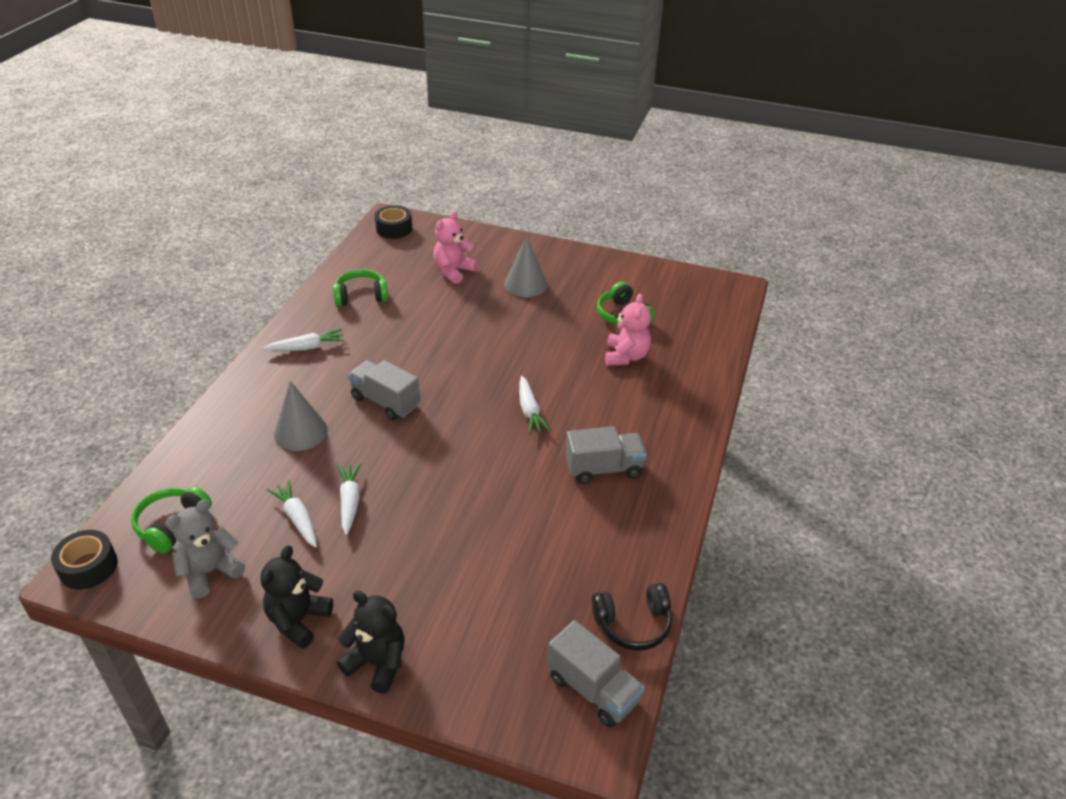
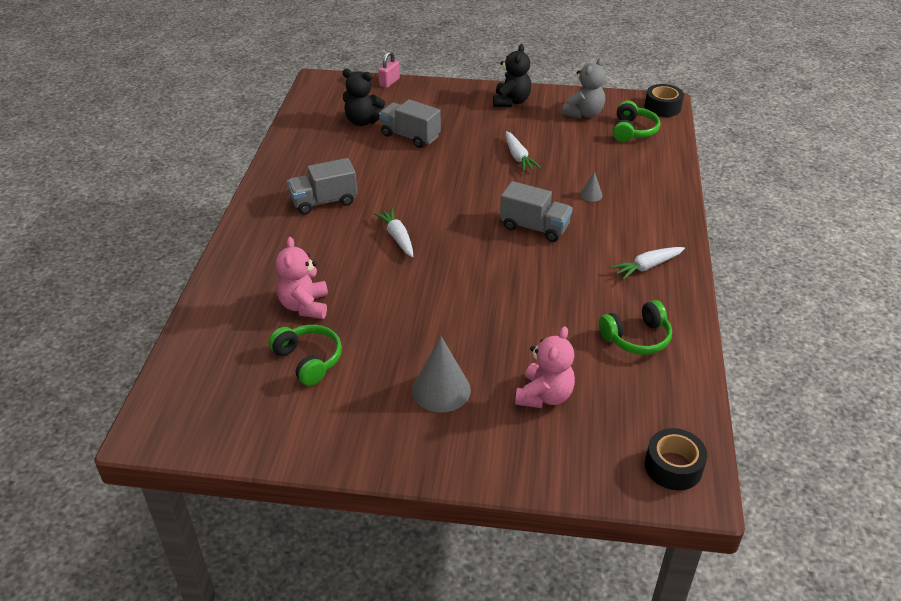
camera: 170 degrees right, 0 degrees up
white carrot [267,480,317,547] -> none
grey cone [274,381,328,451] -> grey cone [580,171,602,202], size x0.48
black teddy bear [337,591,405,694] -> black teddy bear moved to [343,69,385,126]
grey truck [547,620,645,728] -> grey truck moved to [379,99,441,148]
black headphones [592,583,672,651] -> none
none -> pink padlock [378,51,400,88]

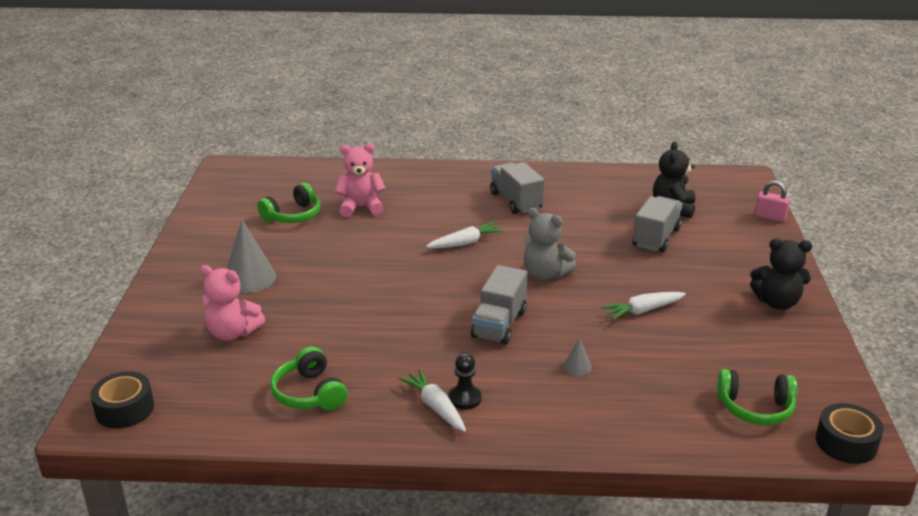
camera: 85 degrees right, 10 degrees down
grey teddy bear [562,58,605,119] -> grey teddy bear moved to [524,208,576,280]
none -> black pawn [448,353,482,410]

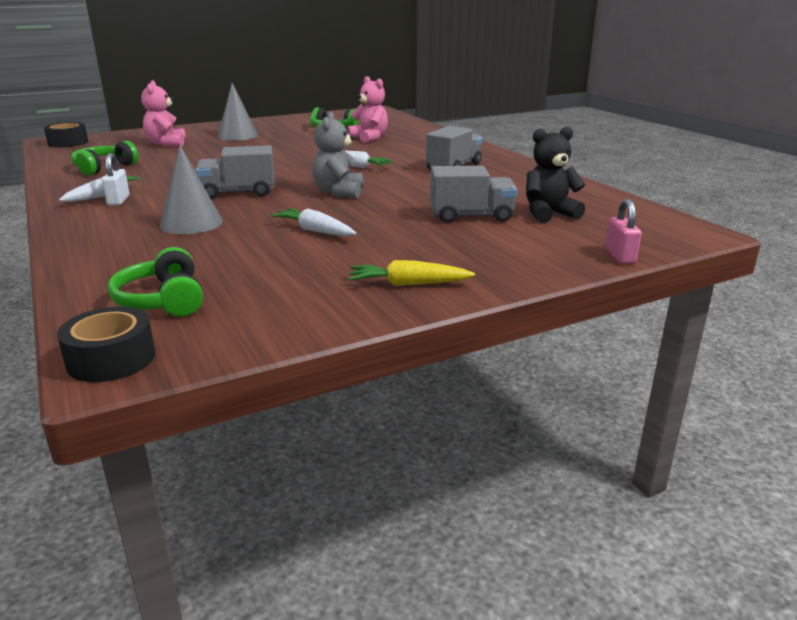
camera: 60 degrees right, 5 degrees down
black pawn [448,353,482,410] -> white padlock [102,153,130,205]
grey cone [563,337,592,376] -> grey cone [160,146,223,234], size x2.10
black teddy bear [750,238,812,310] -> yellow carrot [348,260,475,286]

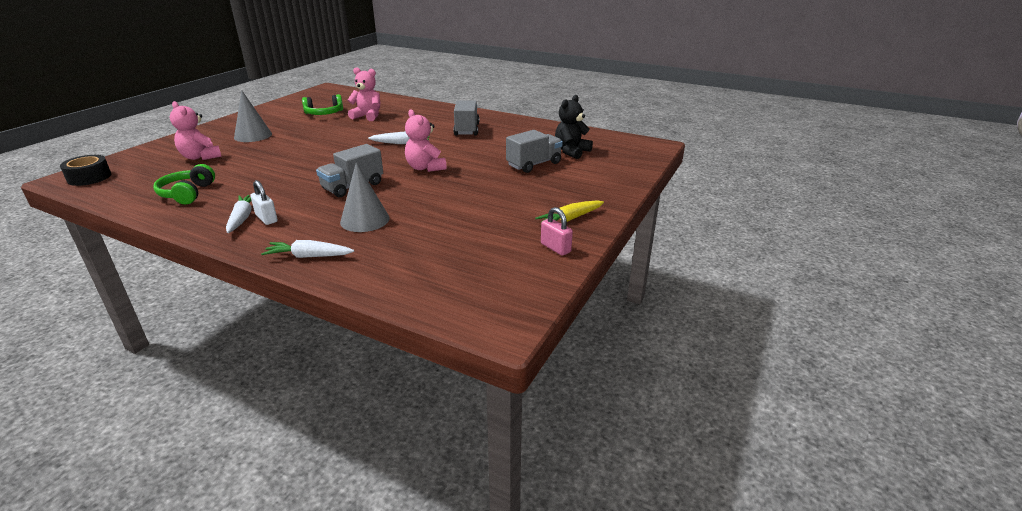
camera: 35 degrees left, 5 degrees up
black tape [57,307,156,382] -> none
green headphones [108,247,203,316] -> none
white carrot [271,208,356,236] -> white carrot moved to [261,240,354,258]
grey teddy bear [313,112,363,198] -> pink teddy bear [405,109,446,172]
pink padlock [605,199,642,264] -> pink padlock moved to [541,207,573,256]

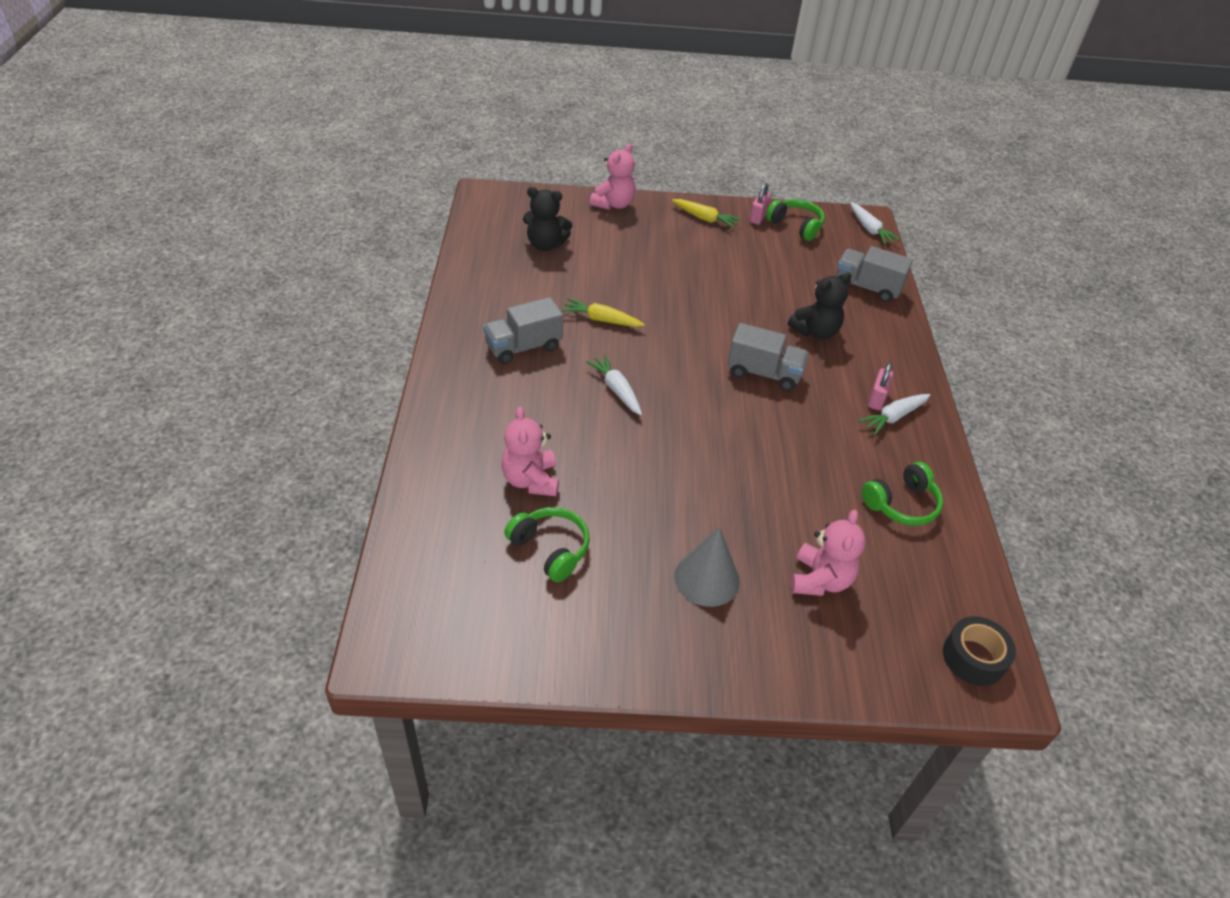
camera: 120 degrees left, 15 degrees up
white padlock [250,180,278,225] -> pink padlock [868,362,894,411]
white carrot [261,240,354,258] -> white carrot moved to [850,203,900,245]
grey cone [340,162,390,232] -> black teddy bear [788,273,852,340]
pink teddy bear [405,109,446,172] -> pink teddy bear moved to [590,144,636,210]
grey truck [506,130,563,173] -> grey truck moved to [836,246,913,302]
none -> yellow carrot [561,298,645,327]
none -> green headphones [766,199,825,241]

